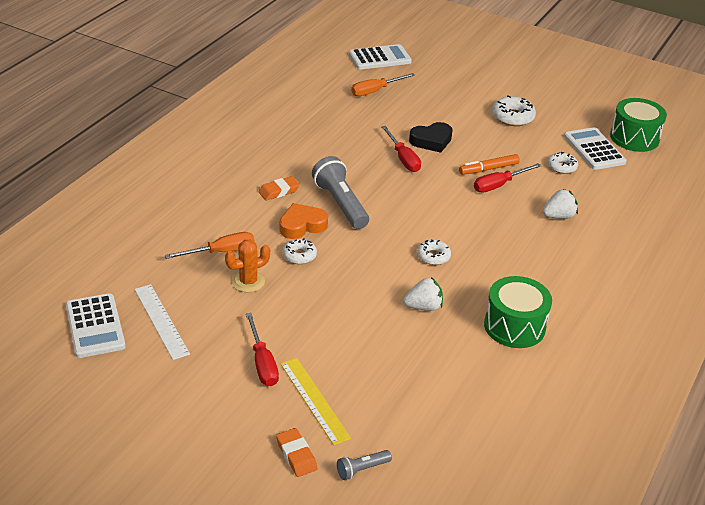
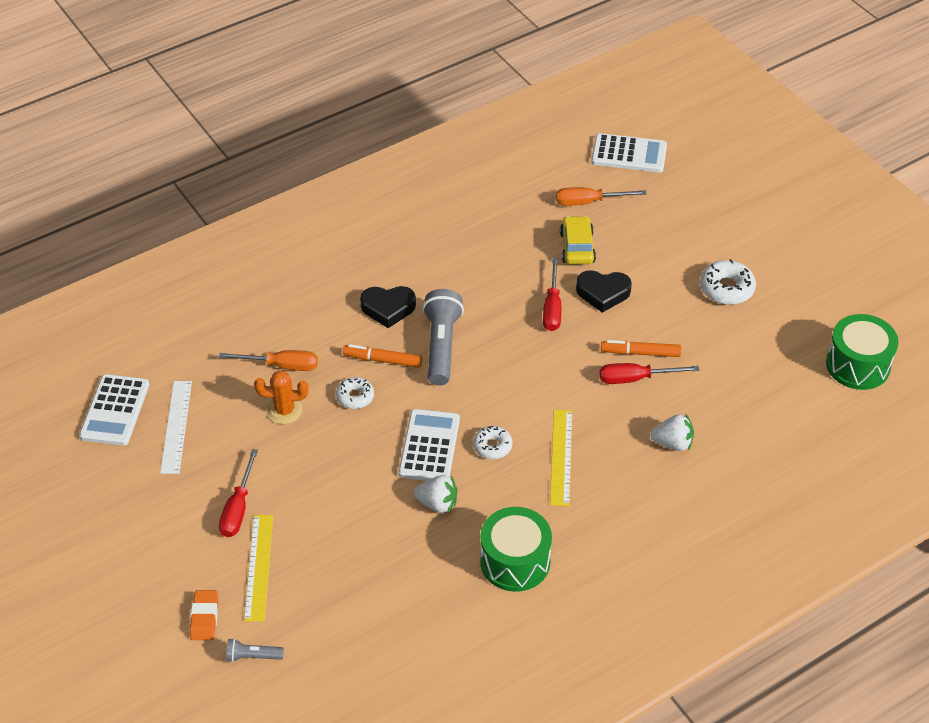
camera: 30 degrees right, 10 degrees up
orange eraser [258,176,300,201] -> black heart [360,286,416,328]
orange heart [280,203,328,239] -> orange marker [343,344,422,368]
white donut [548,152,578,174] -> none
white calculator [564,127,627,170] -> white calculator moved to [399,409,460,481]
none -> yellow ruler [550,410,572,506]
none -> yellow car [560,216,596,265]

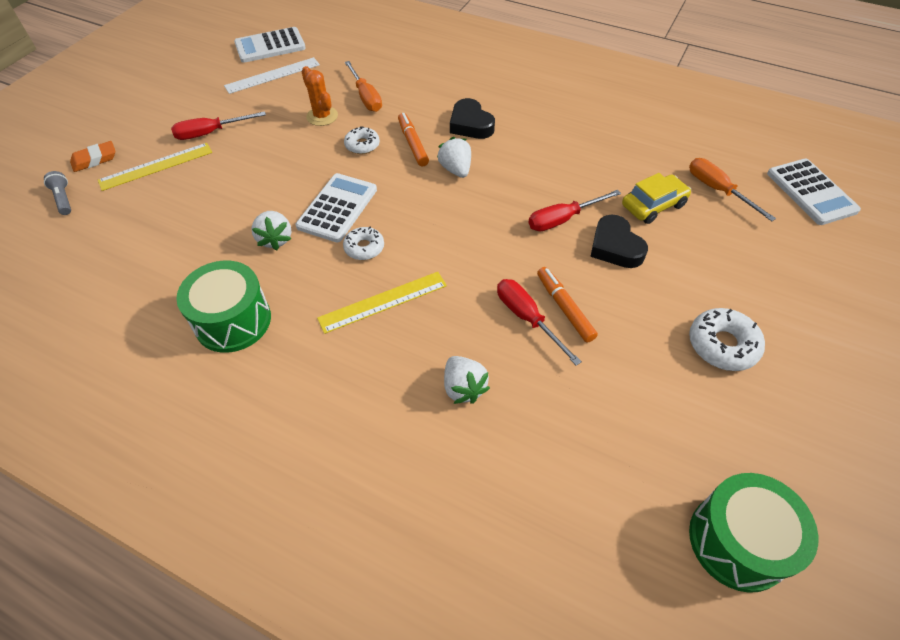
camera: 60 degrees right, 5 degrees up
white calculator [399,409,460,481] -> white calculator turned 45 degrees counterclockwise [296,173,377,242]
grey flashlight [423,289,464,386] -> white strawberry [437,137,471,178]

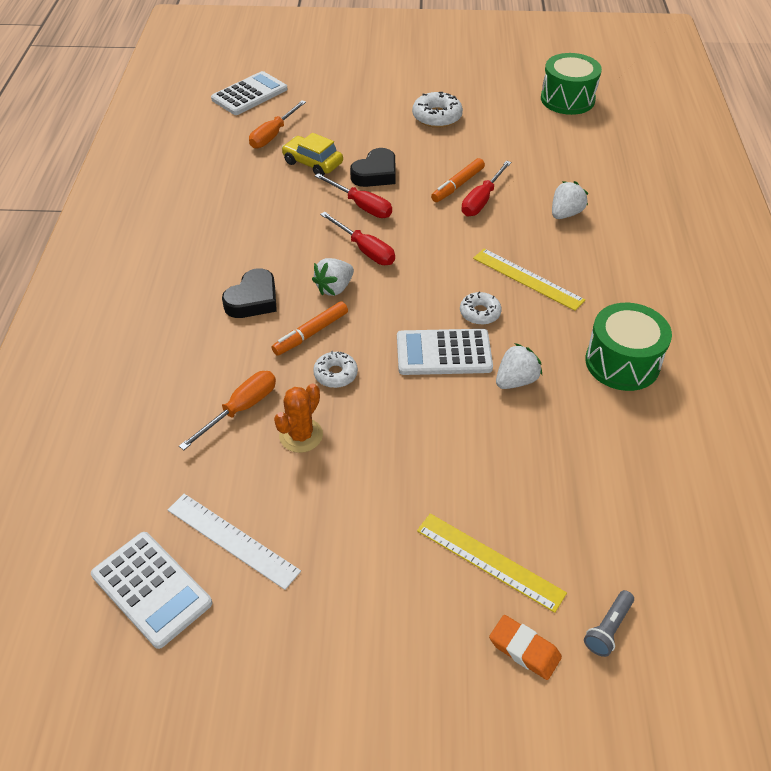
camera: 115 degrees left, 5 degrees down
red screwdriver [171,111,266,140] -> red screwdriver moved to [320,212,395,265]

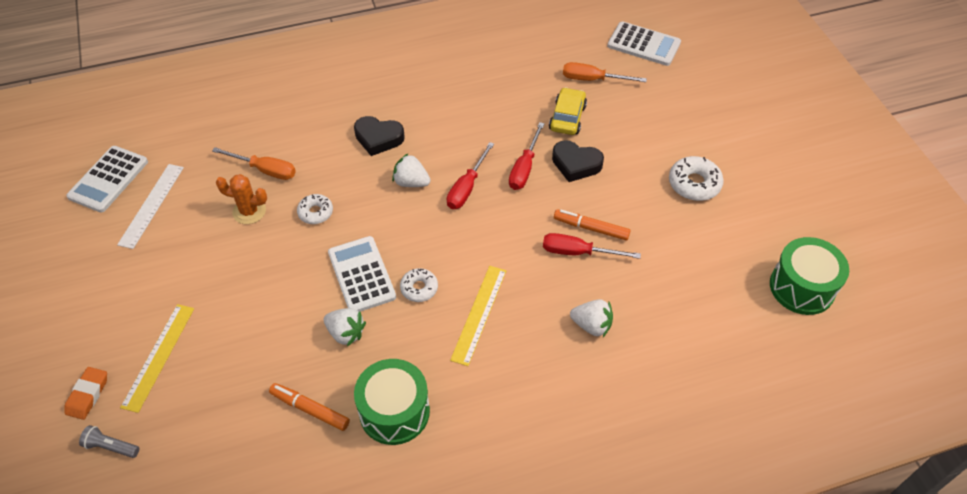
camera: 70 degrees right, 5 degrees up
orange marker [272,301,348,356] -> orange marker moved to [269,383,350,431]

